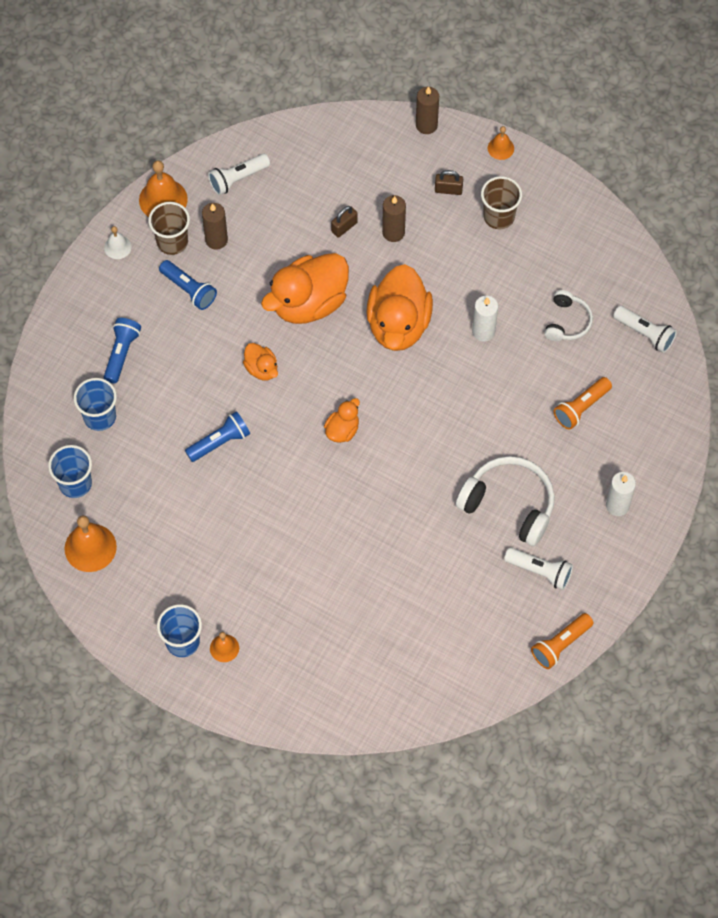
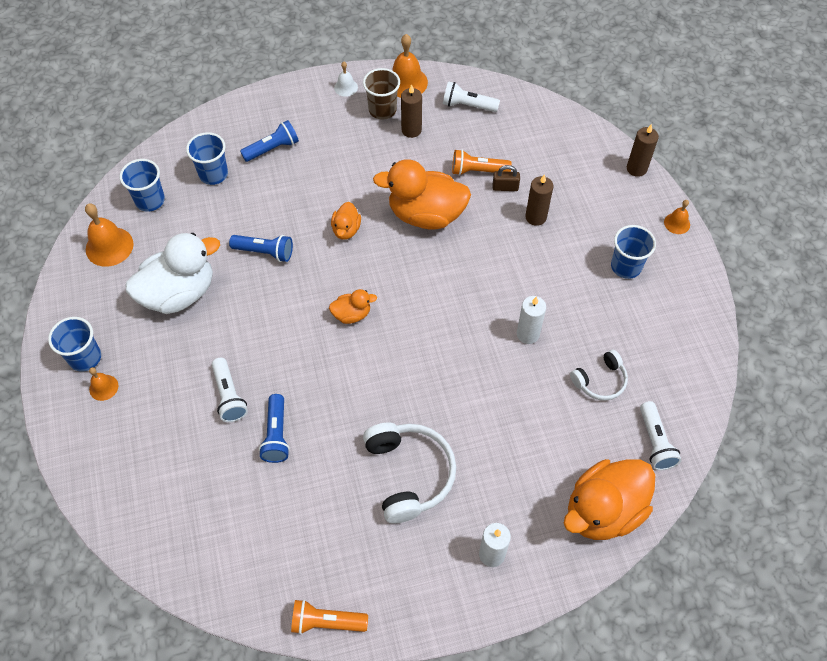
camera: 45 degrees right, 5 degrees down
blue flashlight [159,260,217,310] -> blue flashlight moved to [259,394,290,463]
orange duck [367,264,433,351] -> orange duck moved to [564,459,655,540]
brown padlock [435,170,463,195] -> none
brown cup [481,176,522,229] -> blue cup [611,225,656,279]
white flashlight [504,547,573,590] -> white flashlight moved to [212,358,248,422]
orange flashlight [553,377,612,430] -> orange flashlight moved to [452,149,512,176]
none -> white duck [126,233,220,314]

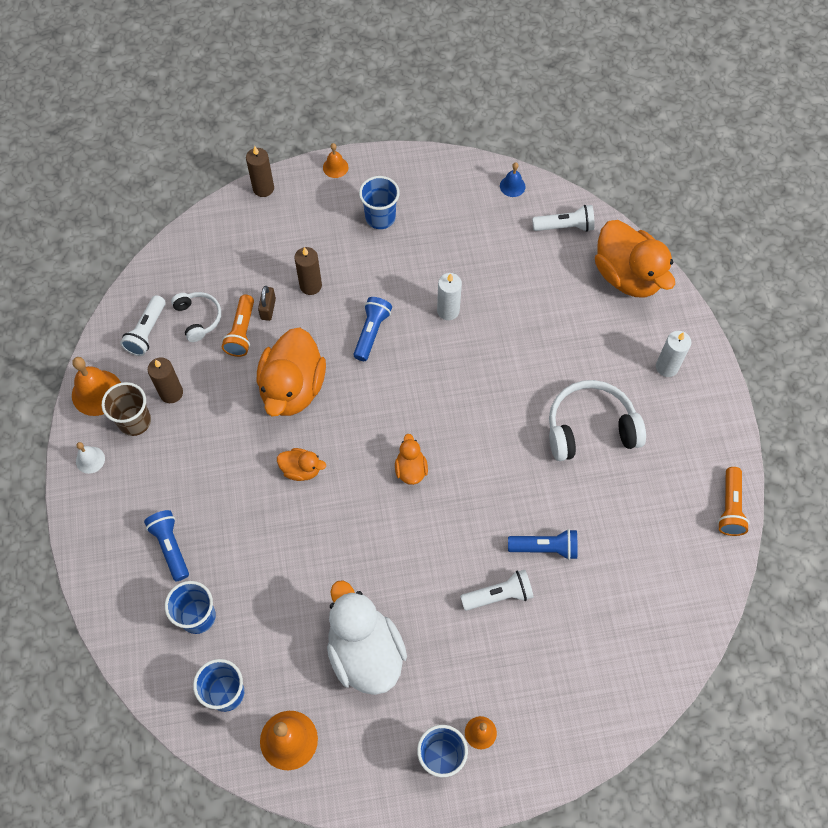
camera: 85 degrees left, 5 degrees up
blue flashlight [229,235,293,262] -> blue flashlight moved to [353,297,392,361]
white headphones [570,350,628,401] -> white headphones moved to [171,292,221,342]
none -> blue bell [500,162,526,197]

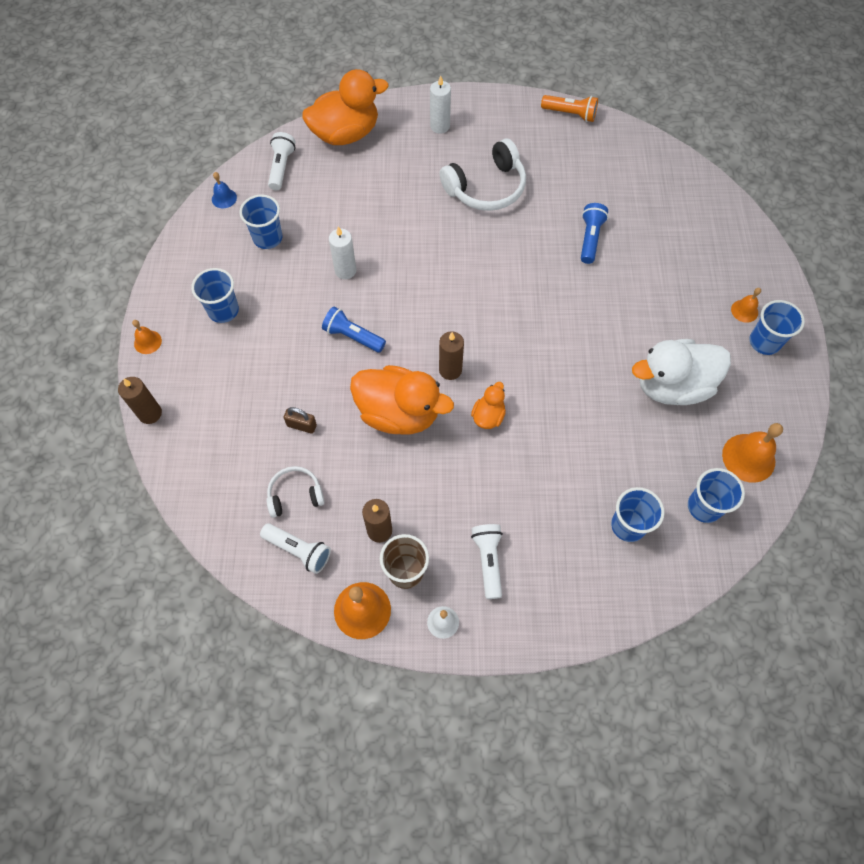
camera: 80 degrees left, 0 degrees up
blue flashlight [144,510,189,581] -> none
orange flashlight [222,295,254,357] -> none
brown candle [294,247,322,295] -> brown candle moved to [439,331,464,380]
orange duck [395,434,428,485] -> none
white flashlight [460,570,534,611] -> white flashlight moved to [471,524,503,599]
white headphones [549,380,646,461] -> white headphones turned 120 degrees counterclockwise [439,139,526,211]
none -> blue cup [239,195,282,249]

